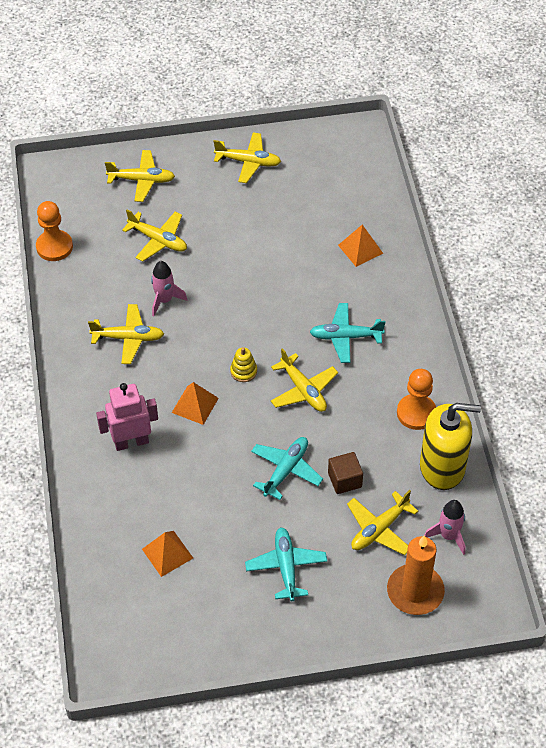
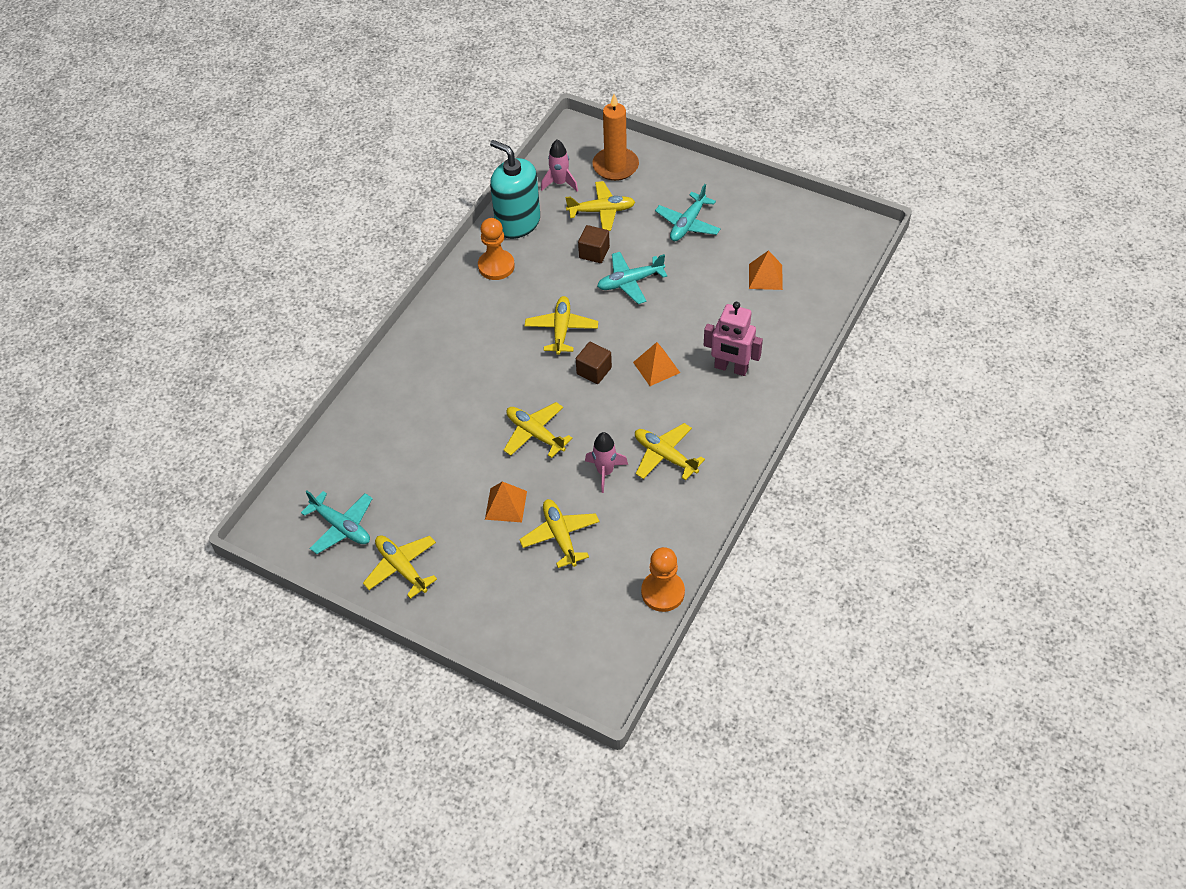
camera: 140 degrees left, 0 degrees up
yellow plane [105,150,175,202] -> yellow plane moved to [504,402,573,458]
yellow stacking toy [230,347,257,382] -> brown cube [576,342,612,384]
turquoise plane [310,303,385,363] -> turquoise plane moved to [301,491,373,554]
orange pyramid [338,225,383,267] -> orange pyramid moved to [485,481,527,522]
yellow soap dispenser [420,403,481,490] -> turquoise soap dispenser [490,140,540,239]

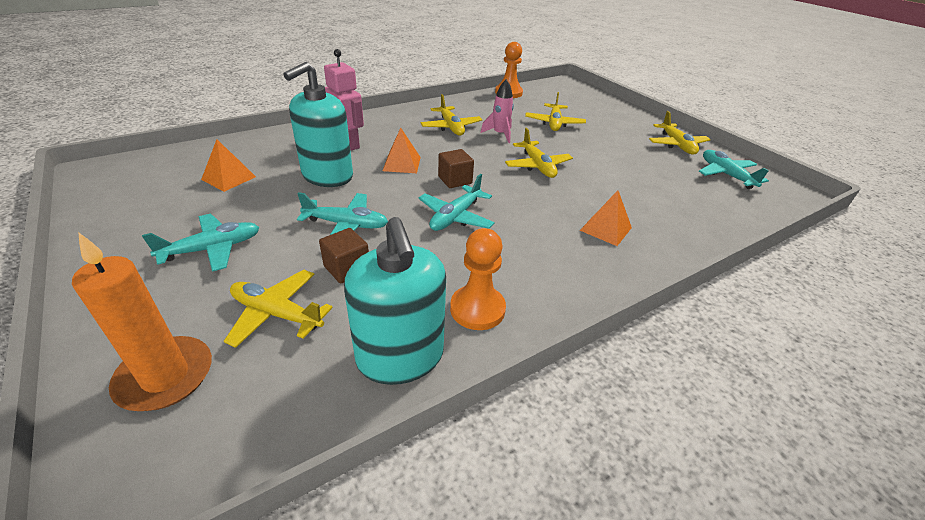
camera: 155 degrees left, 15 degrees down
orange pyramid [485,481,527,522] -> orange pyramid moved to [580,190,632,246]
yellow plane [525,296,598,355] -> turquoise plane [418,174,495,231]
pink rocket [541,139,578,191] -> none
none -> turquoise soap dispenser [283,62,353,187]

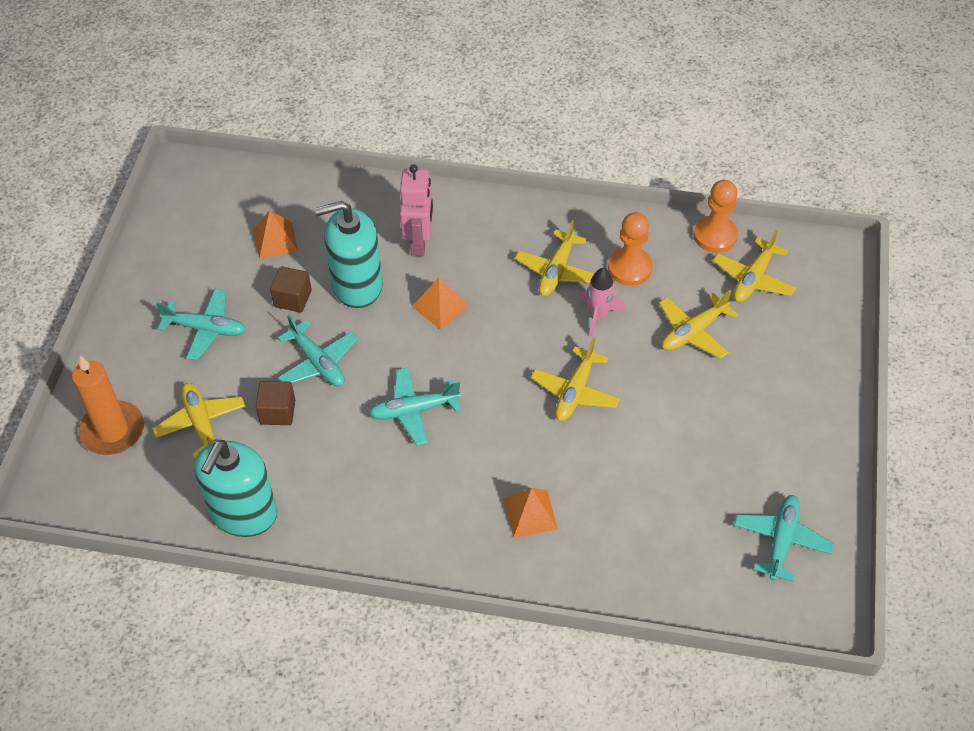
camera: 45 degrees right, 15 degrees up
brown cube [438,149,474,188] -> brown cube moved to [270,266,312,313]
orange pawn [450,228,506,330] -> orange pawn moved to [608,212,653,286]
yellow plane [649,111,711,155] -> yellow plane moved to [713,230,796,302]

